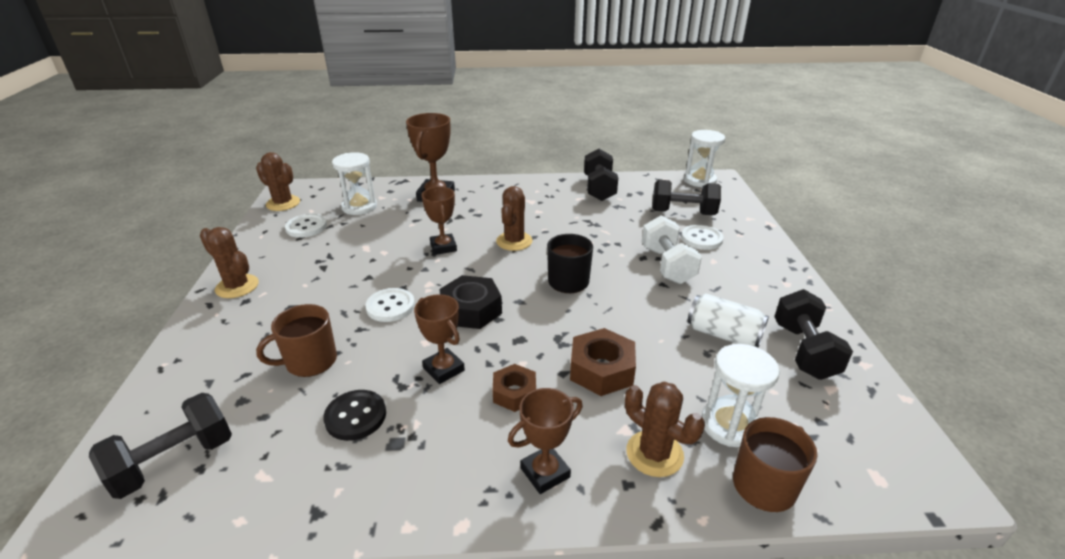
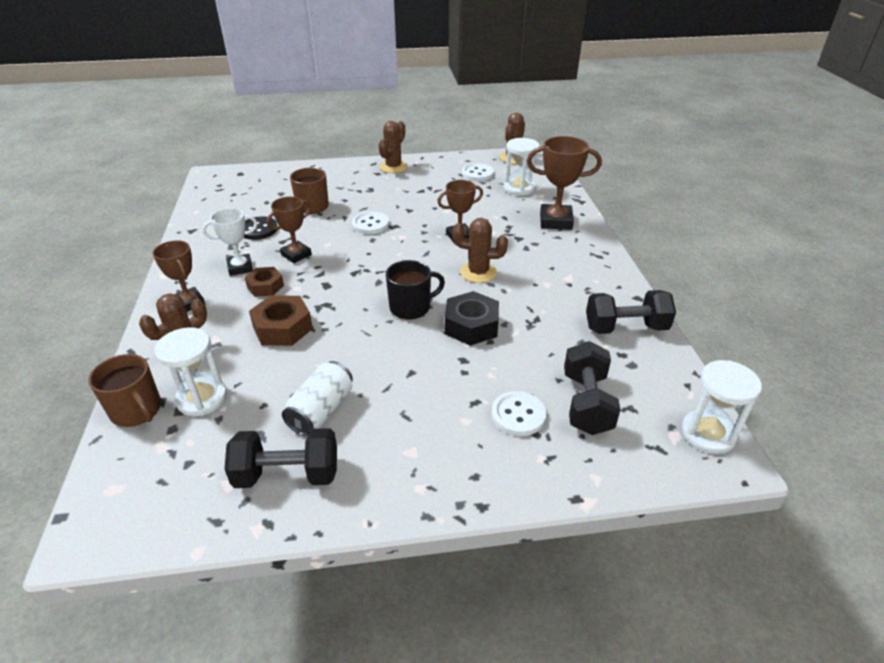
camera: 85 degrees right, 5 degrees up
black dumbbell [89,393,232,499] -> none
black nut [439,275,502,329] -> black nut moved to [445,291,499,346]
white dumbbell [642,215,702,284] -> none
none -> white trophy [202,208,257,276]

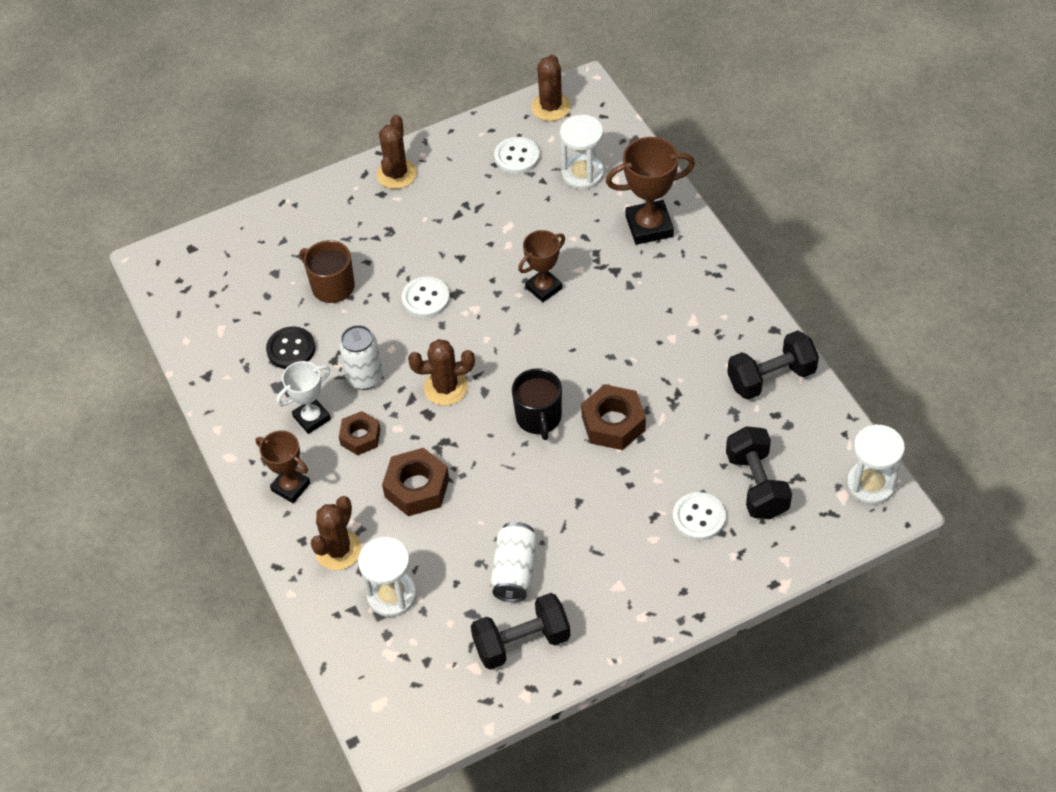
camera: 15 degrees left, 15 degrees up
brown mug [88,354,161,427] -> none
brown trophy [266,197,312,263] -> white can [339,325,383,390]
black mug [386,260,445,320] -> black mug turned 120 degrees clockwise [512,368,562,440]
black nut [445,291,499,346] -> brown nut [581,384,646,450]
brown cactus [453,218,508,283] -> brown cactus moved to [408,339,475,405]

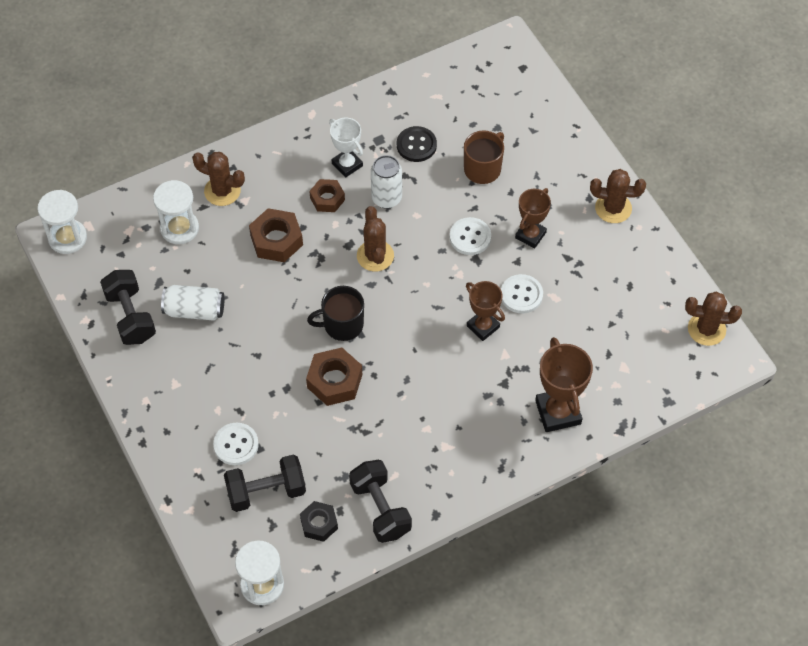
camera: 85 degrees right, 5 degrees up
brown trophy [256,430,310,503] -> brown trophy moved to [515,188,551,248]
white button [494,137,540,174] -> white button moved to [501,274,543,314]
white hourglass [560,115,604,189] -> white hourglass moved to [37,190,87,254]
none -> black nut [300,501,338,542]

